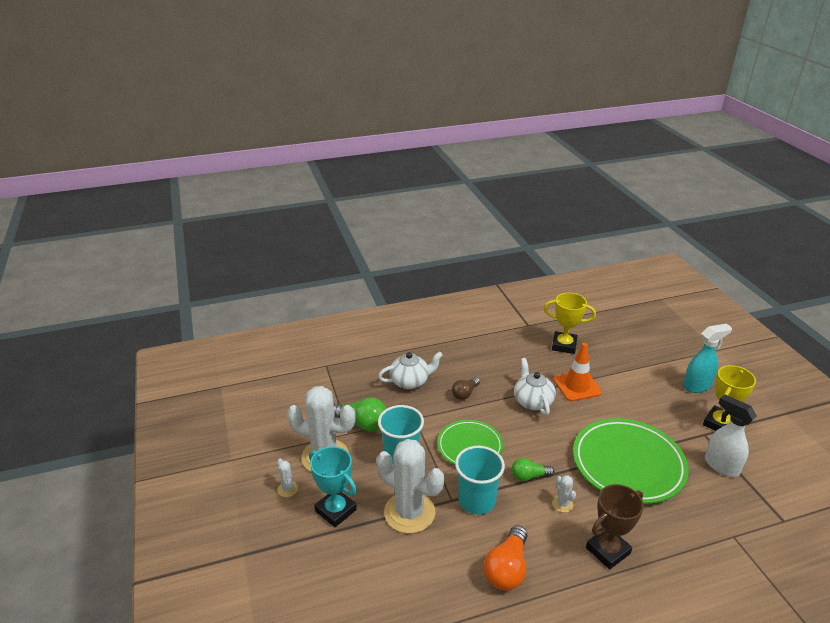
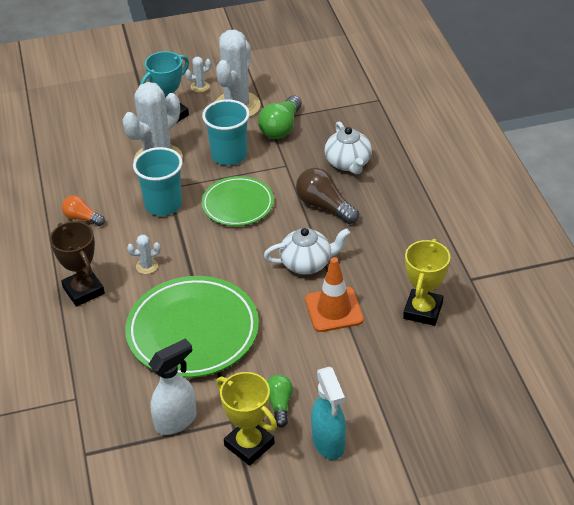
camera: 95 degrees right, 10 degrees up
brown light bulb [452,377,480,400] -> brown light bulb [296,168,359,224], size x1.59
orange light bulb [484,525,527,591] -> orange light bulb [62,195,105,226], size x0.63
green light bulb [512,458,554,481] -> green light bulb moved to [267,375,293,427]

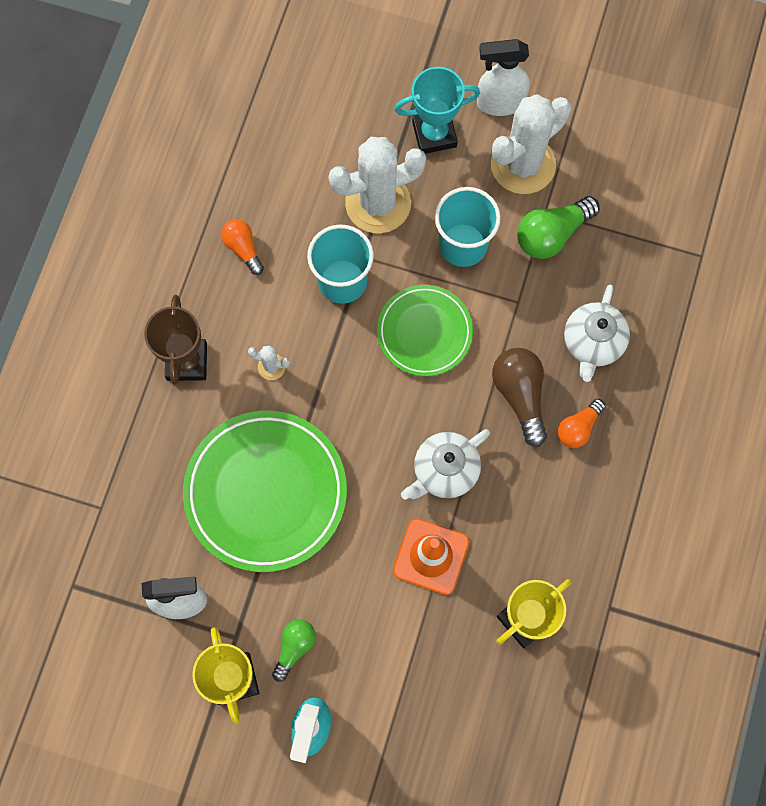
camera: 30 degrees right, 30 degrees up
white cactus [185,57,211,92] -> white spray bottle [477,39,530,116]
white teapot [264,228,350,274] -> white teapot turned 120 degrees clockwise [401,429,490,500]
none -> orange light bulb [558,399,606,448]

